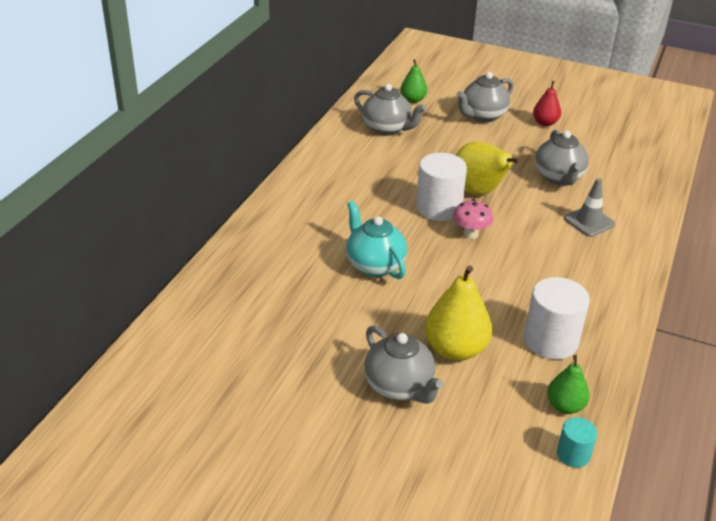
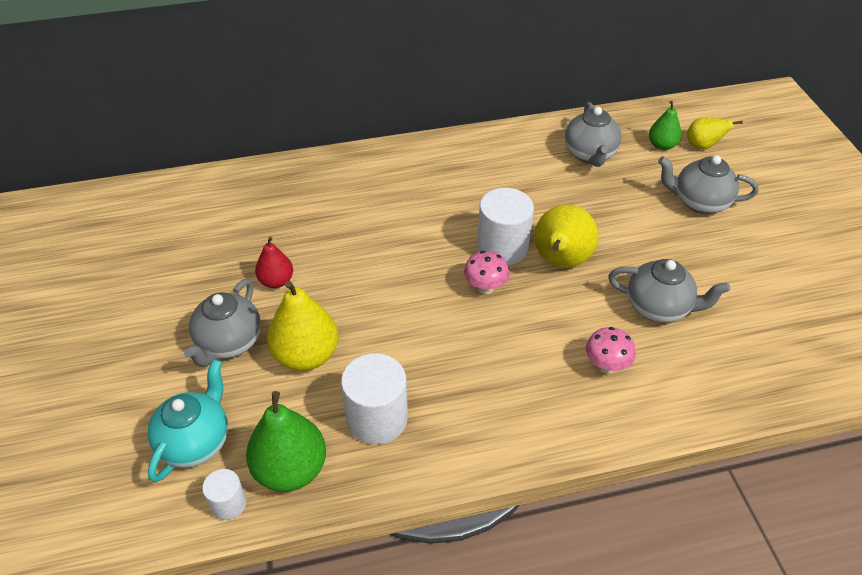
camera: 55 degrees right, 10 degrees up
turquoise teapot [346,201,407,279] -> turquoise teapot moved to [148,359,228,482]
red pear [533,81,561,126] -> red pear moved to [255,237,293,288]
grey teapot [535,130,589,185] -> grey teapot turned 120 degrees counterclockwise [609,259,731,323]
green pear [547,355,590,414] -> green pear [246,391,326,492], size x1.72
turquoise cylinder [557,417,597,468] -> white cylinder [202,469,246,520]
grey traffic cone [564,178,615,237] -> pink mushroom [586,327,636,374]
none -> yellow pear [687,117,743,149]

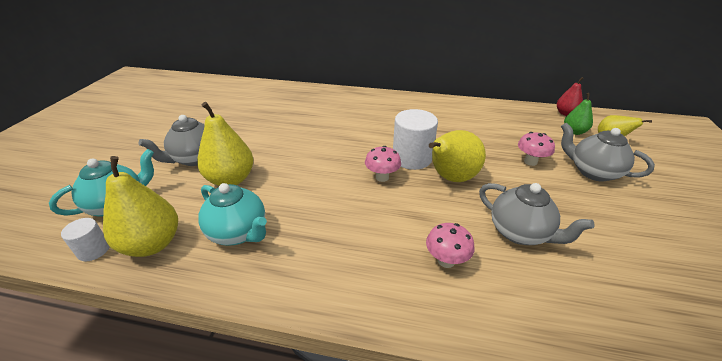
camera: 25 degrees right, 10 degrees down
green pear [246,391,326,492] -> yellow pear [103,156,178,257]
red pear [255,237,293,288] -> red pear moved to [557,77,583,116]
white cylinder [341,353,408,444] -> turquoise teapot [198,183,267,246]
grey teapot [565,102,622,167] -> none
none -> pink mushroom [518,132,555,166]

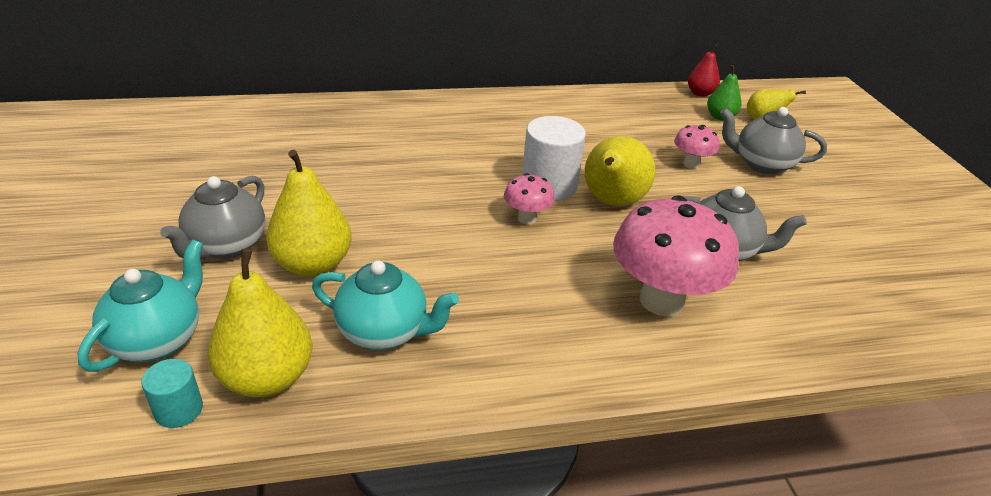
camera: 25 degrees left, 0 degrees up
white cylinder [61,218,110,261] -> turquoise cylinder [141,359,203,428]
pink mushroom [426,223,474,268] -> pink mushroom [613,195,739,316], size x2.06

